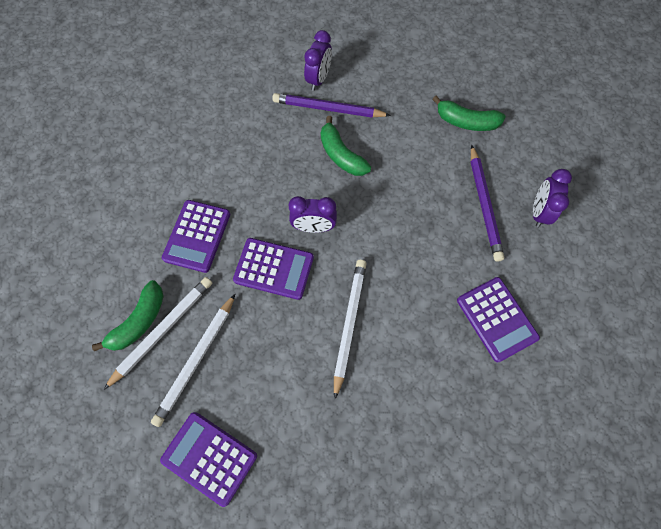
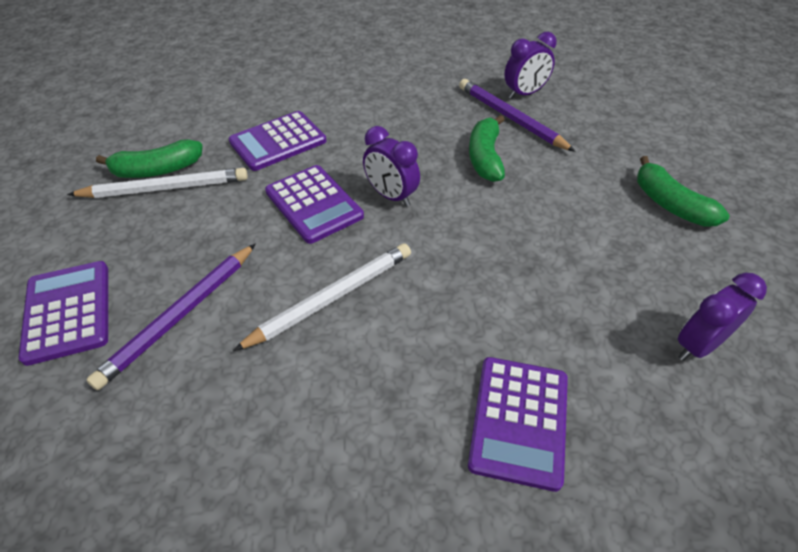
camera: 40 degrees right, 20 degrees down
white pencil [151,294,235,427] -> none
purple pencil [471,145,504,261] -> purple pencil moved to [86,244,255,390]

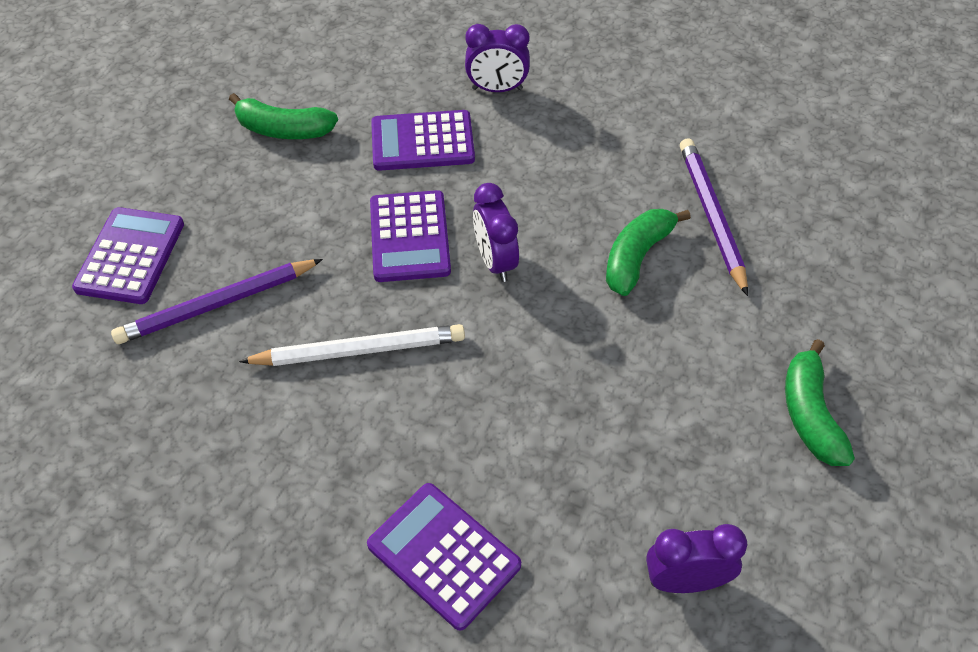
camera: 30 degrees right, 5 degrees up
white pencil [67,168,248,198] -> none
purple calculator [468,357,568,492] -> purple calculator turned 90 degrees clockwise [367,483,521,631]
purple clock [504,32,557,99] -> purple clock moved to [465,24,530,92]

